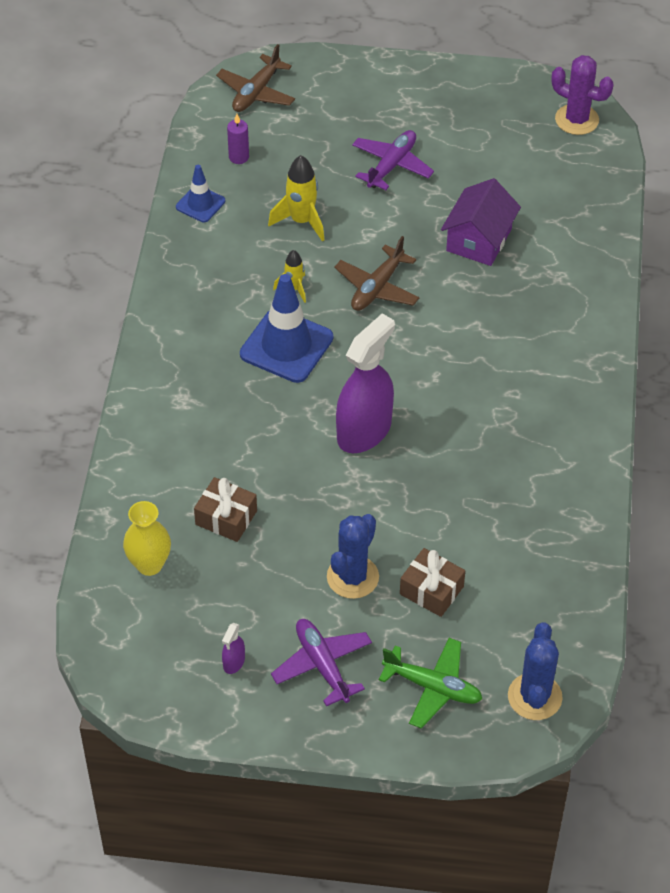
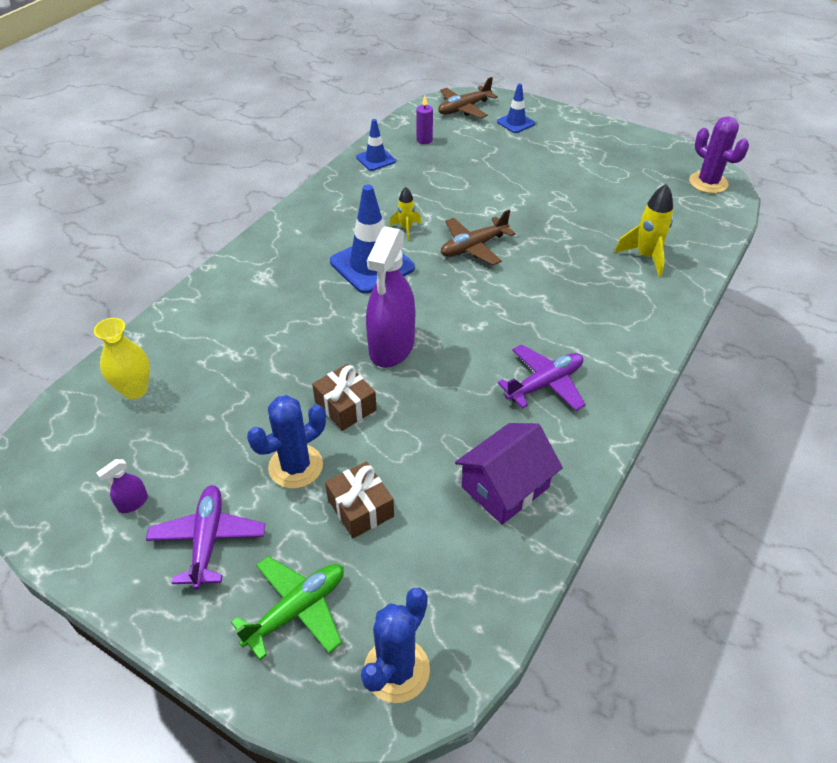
camera: 25 degrees right, 5 degrees down
brown gift [194,477,257,542] -> brown gift moved to [312,364,377,431]
yellow rocket [268,155,325,241] -> yellow rocket moved to [614,184,673,277]
purple spray bottle [336,313,395,453] -> purple spray bottle turned 135 degrees clockwise [366,226,415,368]
purple plane [352,130,434,190] -> purple plane moved to [498,344,586,411]
green plane [379,638,482,729] -> green plane turned 90 degrees counterclockwise [231,556,344,660]
purple house [441,178,521,266] -> purple house moved to [455,423,563,525]
none -> blue traffic cone [497,83,535,133]

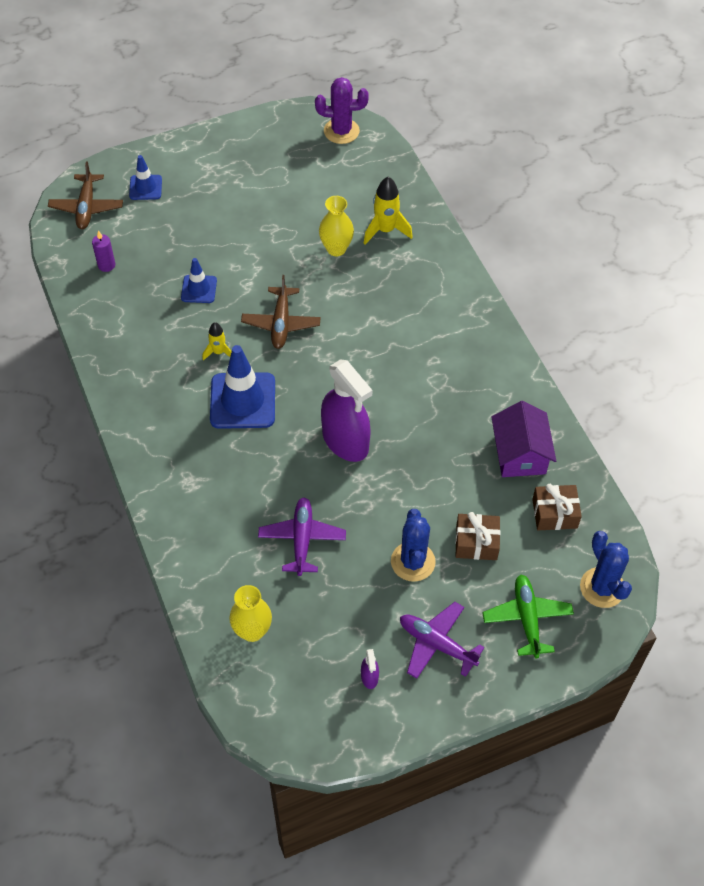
camera: 55 degrees left, 10 degrees up
brown gift [312,364,377,431] -> brown gift moved to [532,484,582,530]
blue traffic cone [356,119,396,171] -> blue traffic cone moved to [181,258,217,303]
purple plane [498,344,586,411] -> purple plane moved to [258,497,346,576]
none -> yellow vase [319,196,354,256]

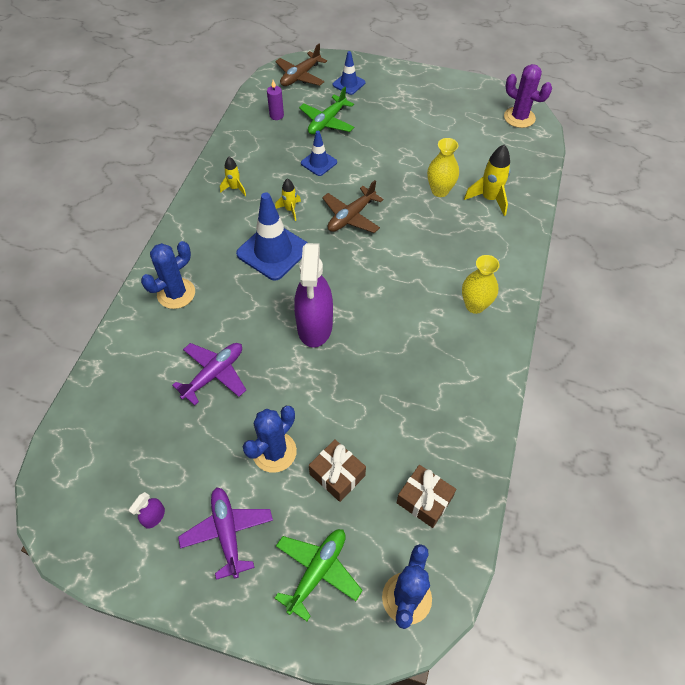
camera: 40 degrees right, 0 degrees up
yellow vase [229,585,272,642] -> yellow vase moved to [462,255,500,314]
purple house [491,401,556,477] -> none
none -> blue cactus [141,241,195,309]
none -> yellow rocket [220,157,246,196]
none -> green plane [299,87,355,134]

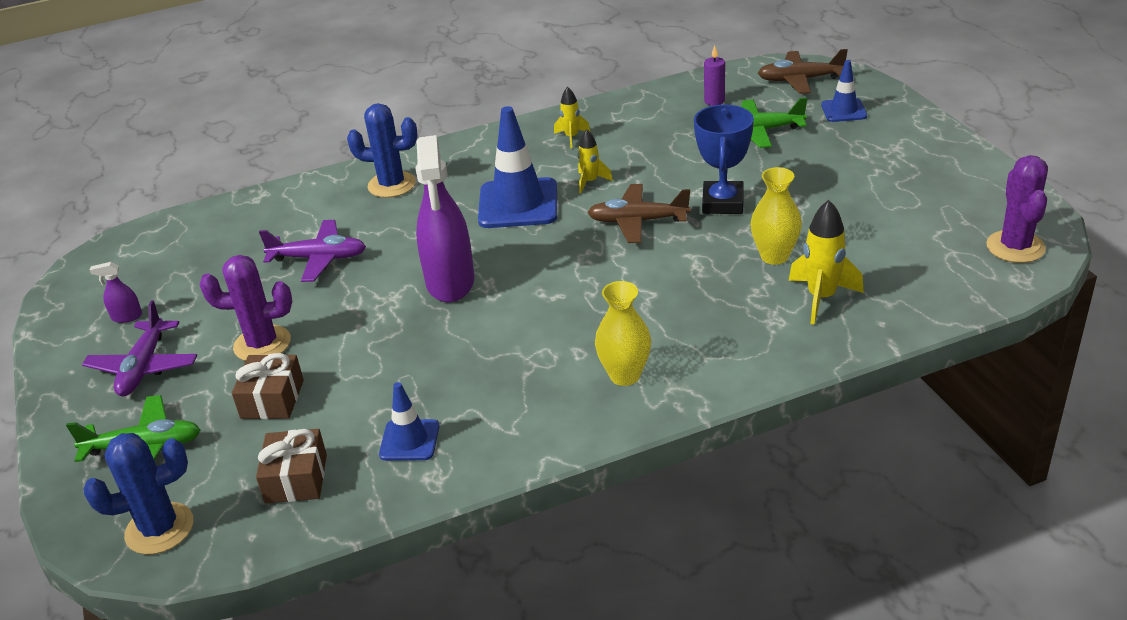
camera: 55 degrees right, 20 degrees down
purple plane [178,487,273,580] -> purple plane turned 150 degrees clockwise [82,300,197,397]
blue cactus [242,406,297,473] -> purple cactus [199,255,292,361]
purple spray bottle [294,243,333,348] -> purple spray bottle turned 60 degrees counterclockwise [415,135,474,302]
blue traffic cone [301,131,337,176] -> blue traffic cone moved to [379,382,439,461]
none -> blue trophy [694,104,754,214]

